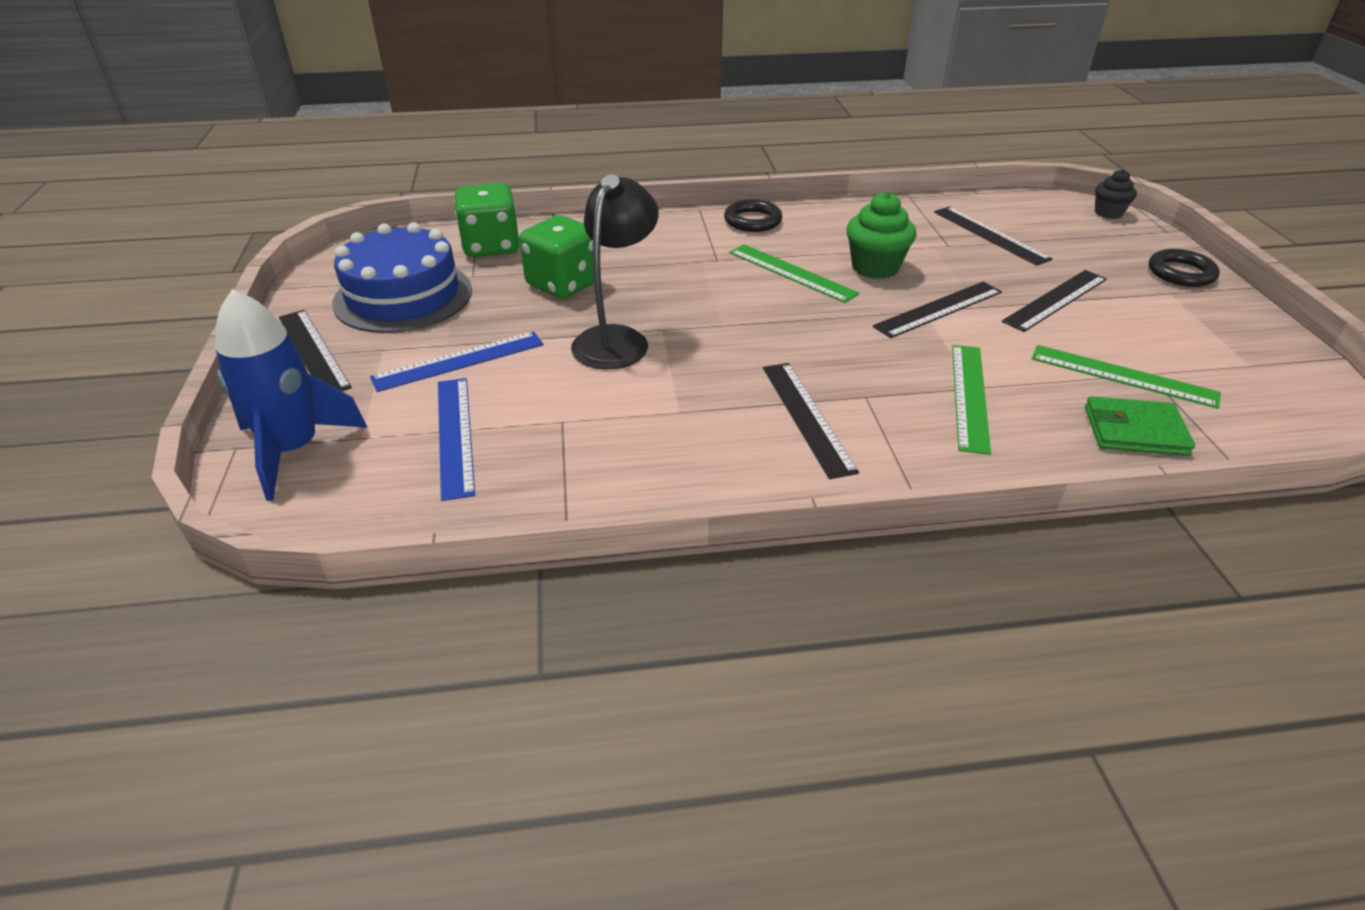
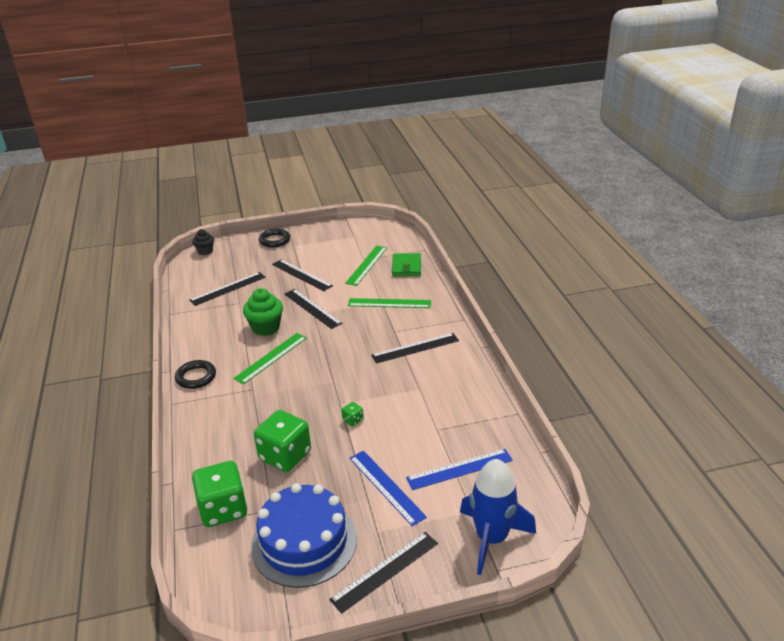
camera: 95 degrees left, 5 degrees down
black lamp [571,175,659,369] -> green dice [342,402,364,427]

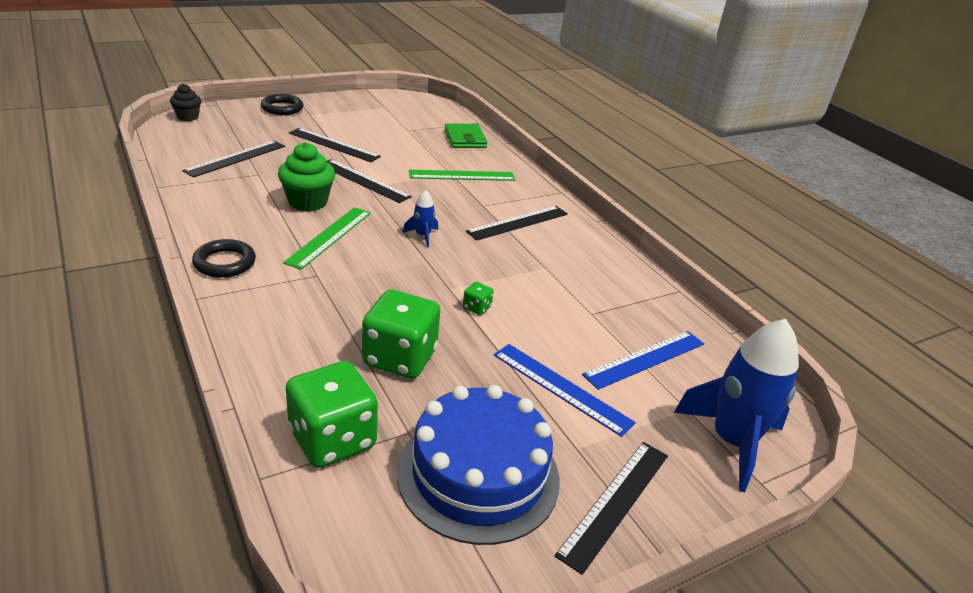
camera: 20 degrees left, 0 degrees up
green ruler [345,246,387,286] -> none
none -> blue rocket [403,190,438,247]

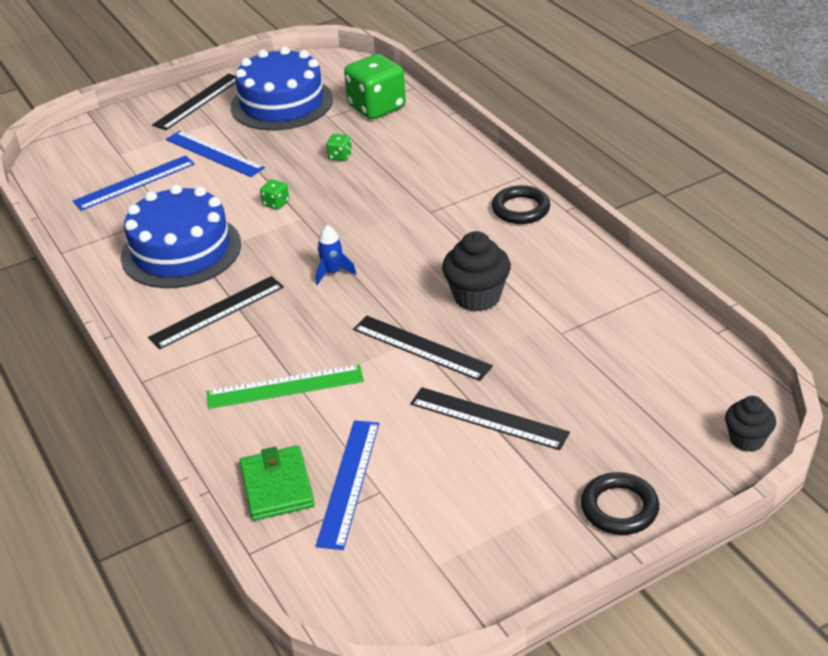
camera: 175 degrees left, 5 degrees up
black ruler [182,140,285,178] -> none
green cupcake [278,142,335,212] -> black cupcake [442,231,511,312]
green ruler [283,207,371,270] -> none
green dice [362,290,440,379] -> green dice [327,134,352,161], size x0.42
blue rocket [674,319,799,492] -> none
none -> blue cake [121,184,241,288]
none -> blue ruler [316,420,379,550]

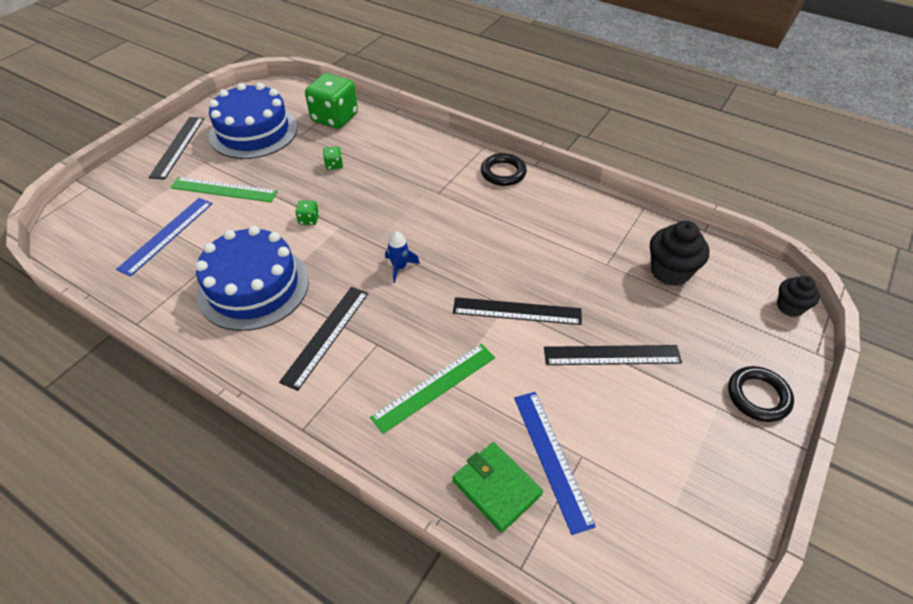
camera: 30 degrees left, 10 degrees up
blue ruler [166,131,265,177] -> green ruler [170,177,278,202]
black cupcake [442,231,511,312] -> black cupcake moved to [650,221,709,286]

